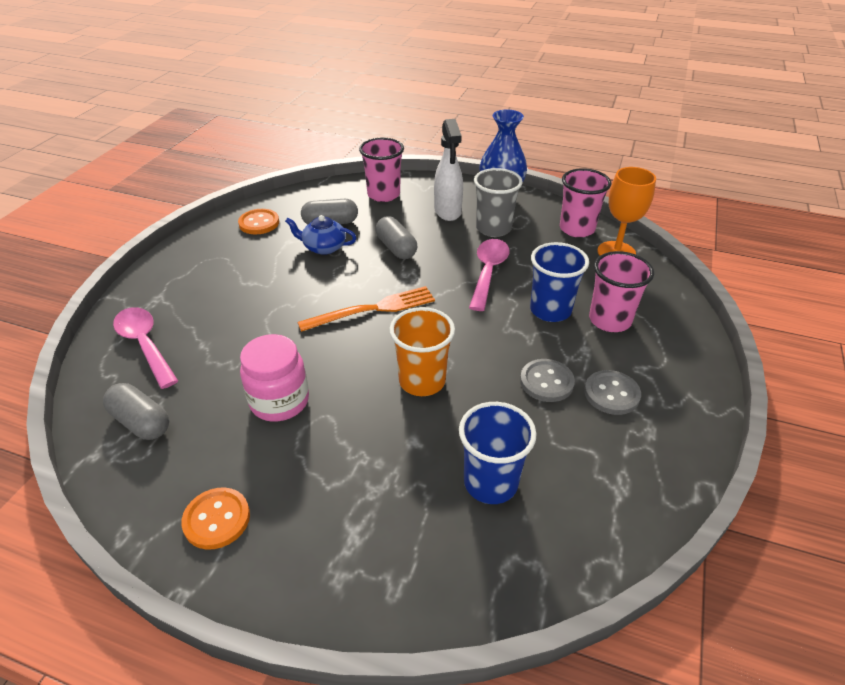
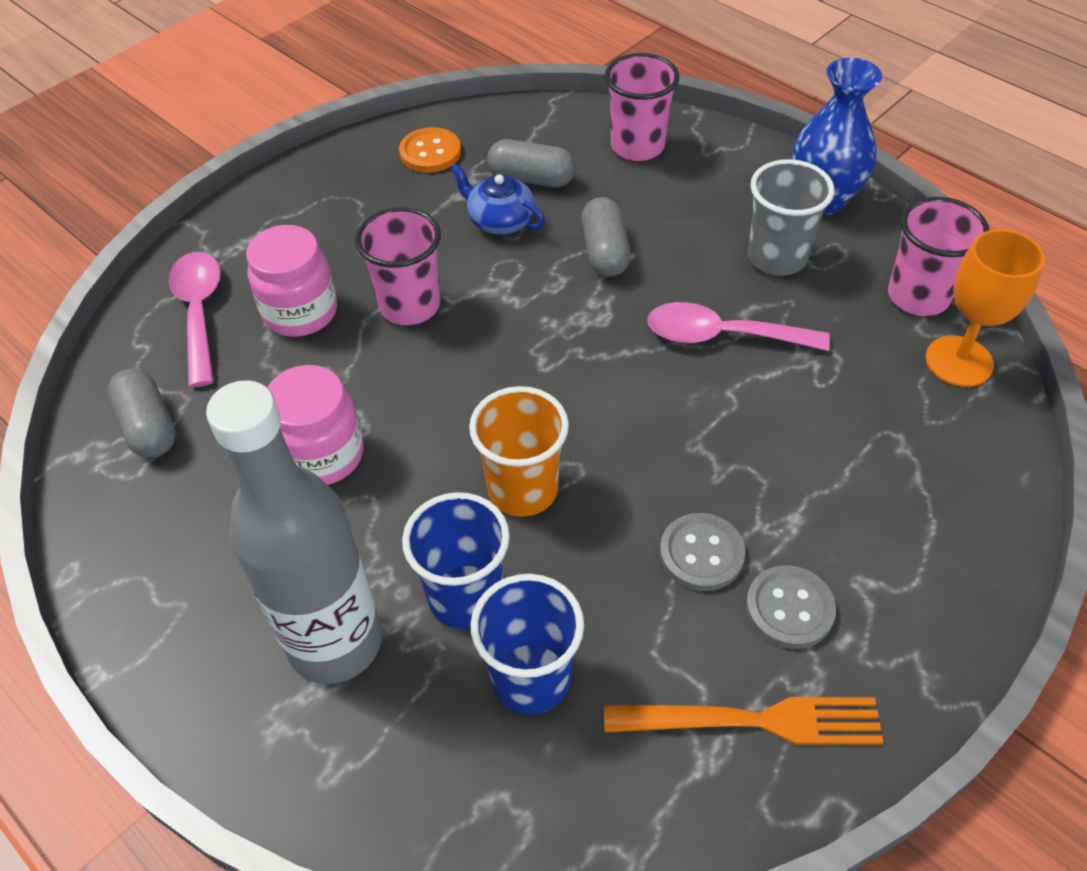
camera: 25 degrees right, 10 degrees up
orange button [181,487,250,550] -> none
orange fork [297,286,435,332] -> orange fork moved to [604,697,884,745]
white spray bottle [434,119,463,221] -> none
pink spoon [469,239,510,311] -> pink spoon turned 120 degrees counterclockwise [647,302,830,351]
blue cup [530,242,589,322] -> blue cup moved to [402,492,510,629]
pink cup [589,251,654,332] -> pink cup moved to [355,207,441,325]
none -> grey bottle [206,380,382,684]
none -> pink jar [246,225,337,337]

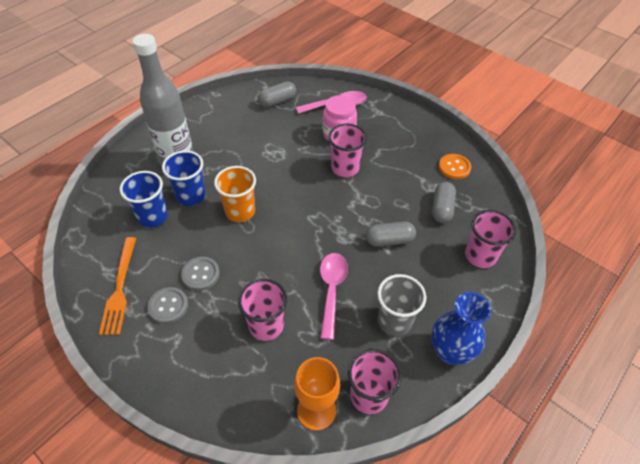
camera: 85 degrees right, 0 degrees up
pink jar [267,365,364,485] -> none
blue teapot [450,163,545,235] -> none
none -> pink cup [238,278,287,341]

